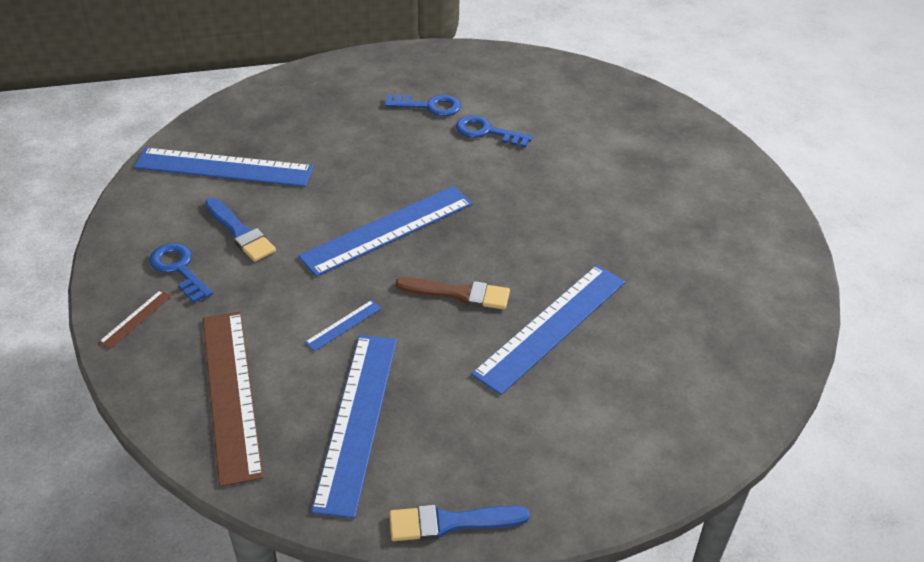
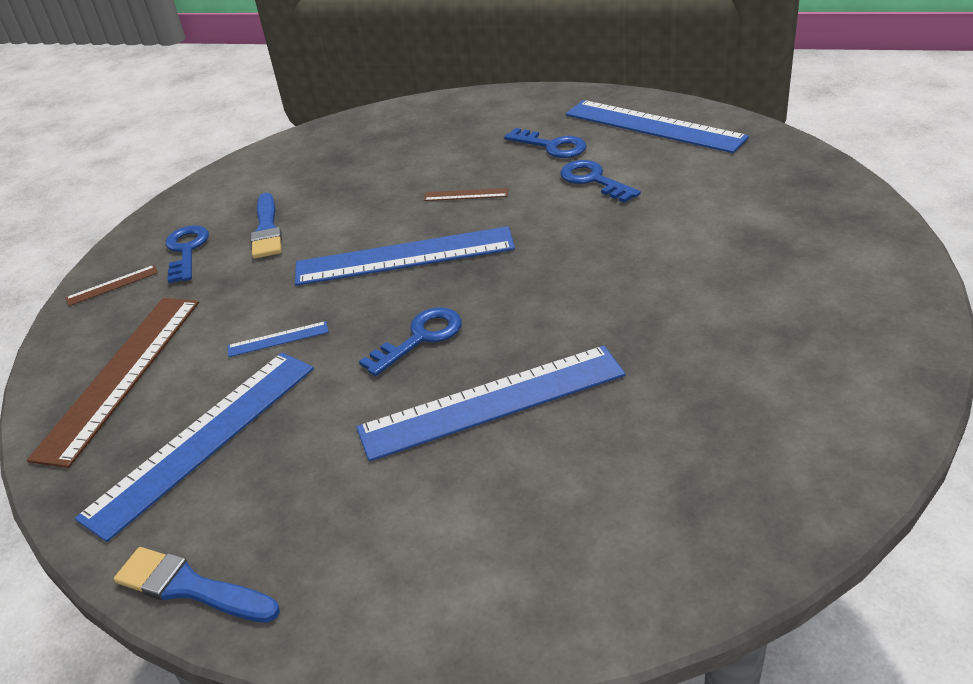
camera: 35 degrees right, 5 degrees down
blue ruler [134,148,313,187] -> blue ruler moved to [566,100,749,153]
brown brush [396,277,510,310] -> blue key [359,307,462,376]
none -> brown ruler [424,188,508,201]

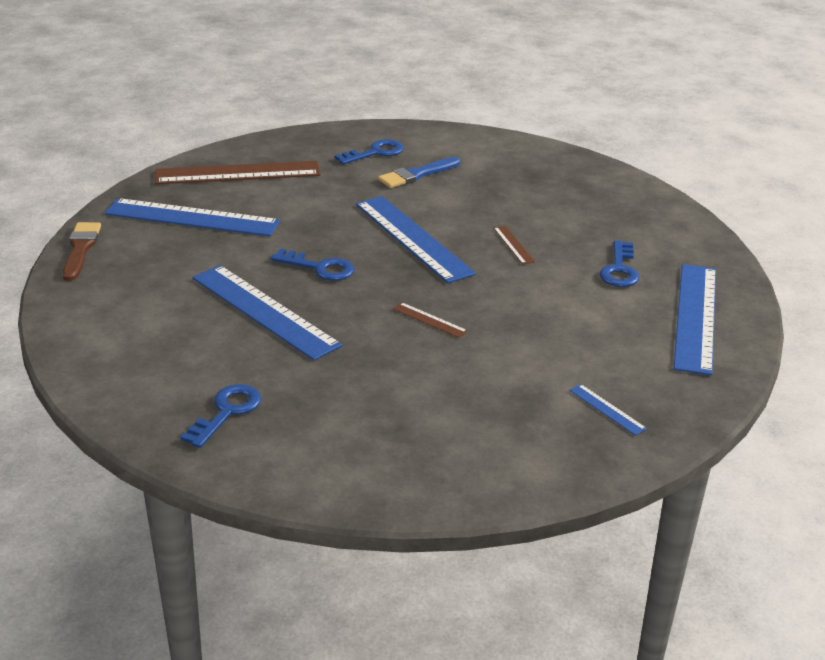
camera: 60 degrees right, 5 degrees down
brown ruler [66,265,159,306] -> brown ruler moved to [393,302,468,338]
blue brush [114,547,280,623] -> brown brush [63,222,101,281]
blue ruler [227,321,329,357] -> blue ruler moved to [569,384,647,436]
blue key [560,160,641,203] -> blue key moved to [181,384,261,448]

